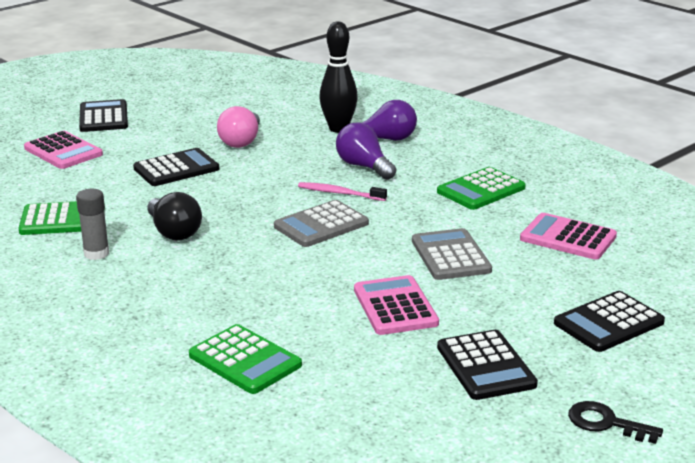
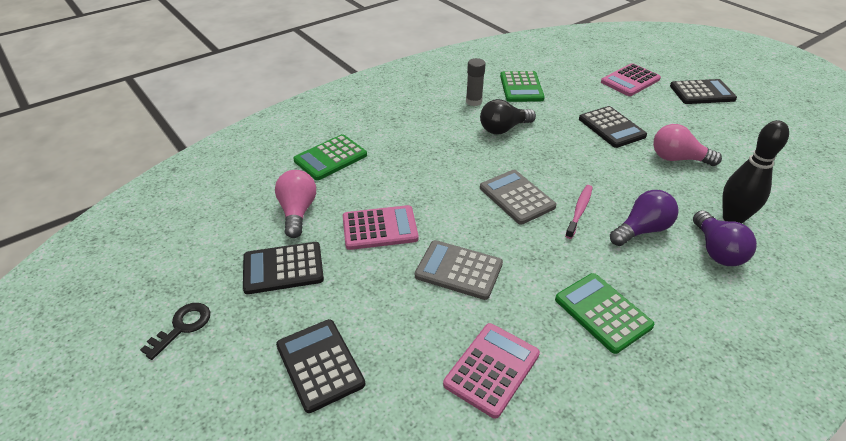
camera: 95 degrees right, 15 degrees up
grey calculator [412,228,492,280] -> grey calculator turned 150 degrees counterclockwise [415,240,503,300]
none -> pink light bulb [275,170,316,238]

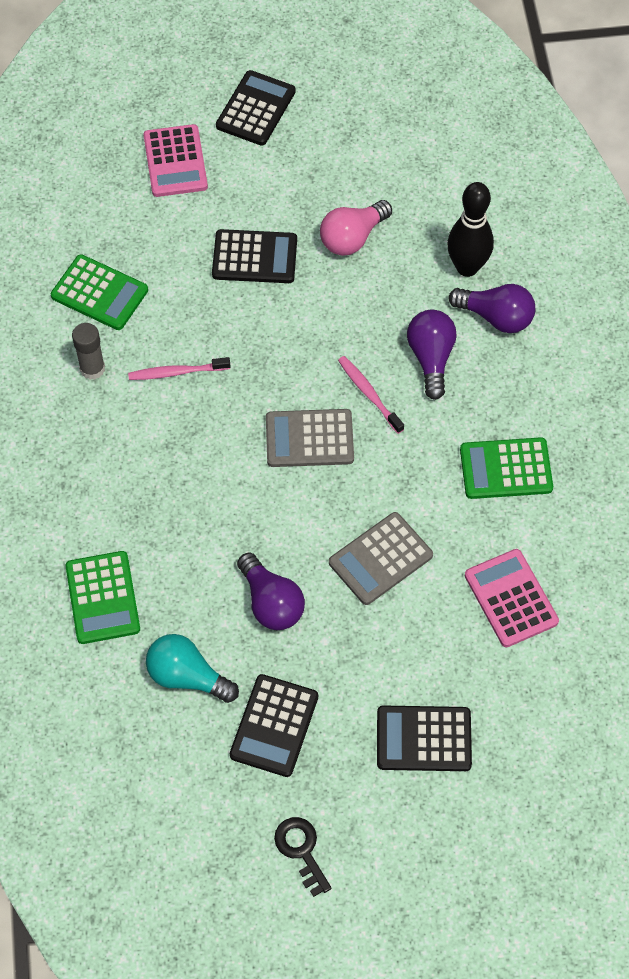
camera: 60 degrees left, 20 degrees up
pink light bulb [275,170,316,238] -> turquoise light bulb [146,634,239,703]
pink calculator [343,205,419,250] -> purple light bulb [237,553,305,630]
black light bulb [480,99,536,134] -> pink toothbrush [128,357,231,380]

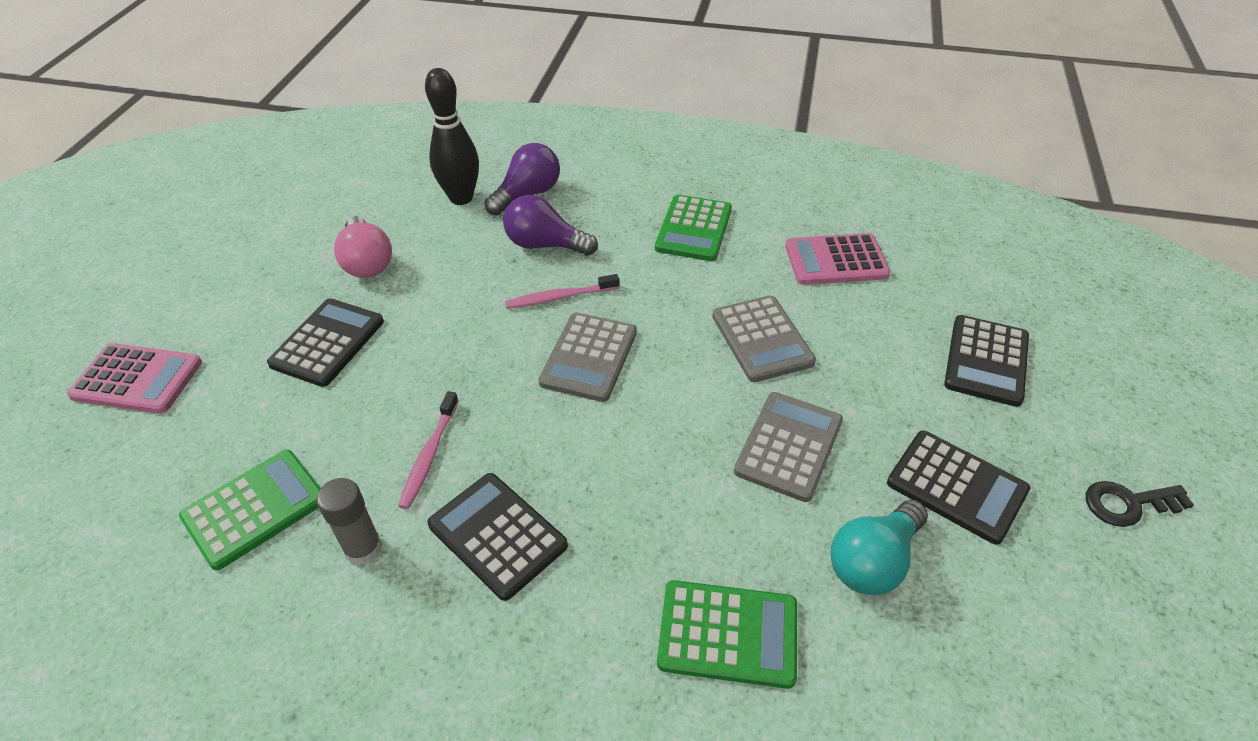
camera: 70 degrees left, 15 degrees down
black calculator [216,70,296,146] -> black calculator moved to [427,473,568,601]
purple light bulb [237,553,305,630] -> grey calculator [734,392,843,502]

